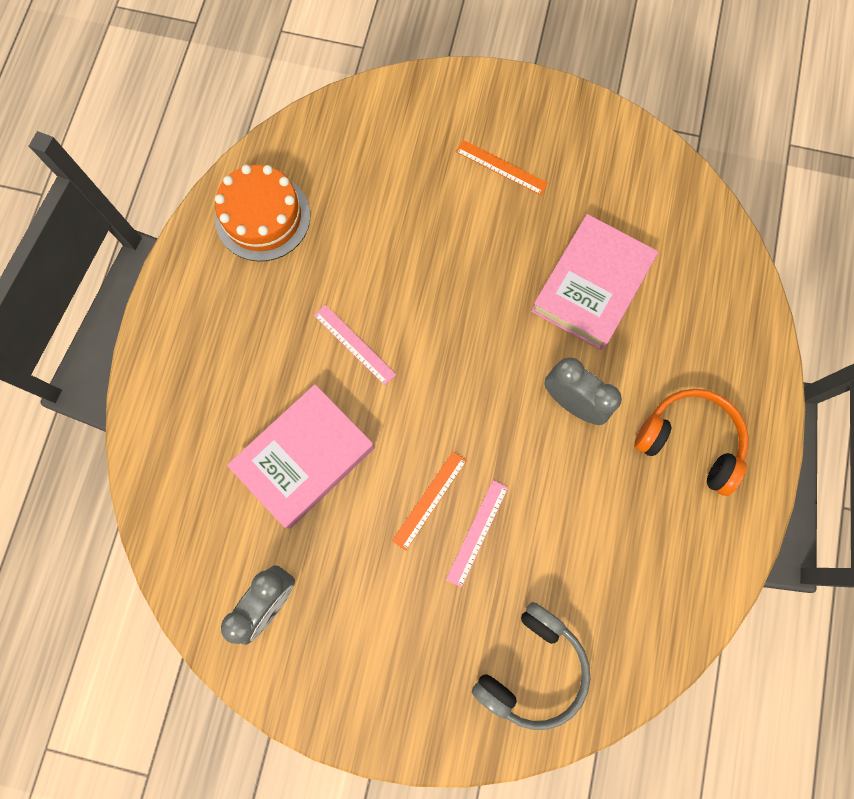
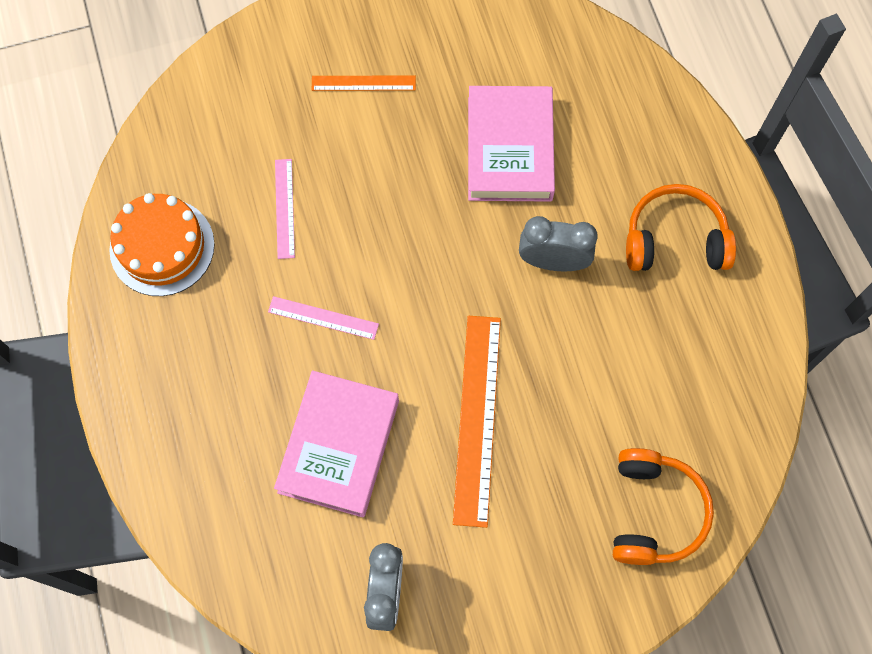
camera: 30 degrees left, 5 degrees down
orange ruler [392,451,467,551] -> orange ruler [453,316,501,528], size x1.89
pink ruler [446,480,508,588] -> pink ruler moved to [275,159,295,259]
grey headphones [472,602,590,730] -> orange headphones [613,448,714,565]

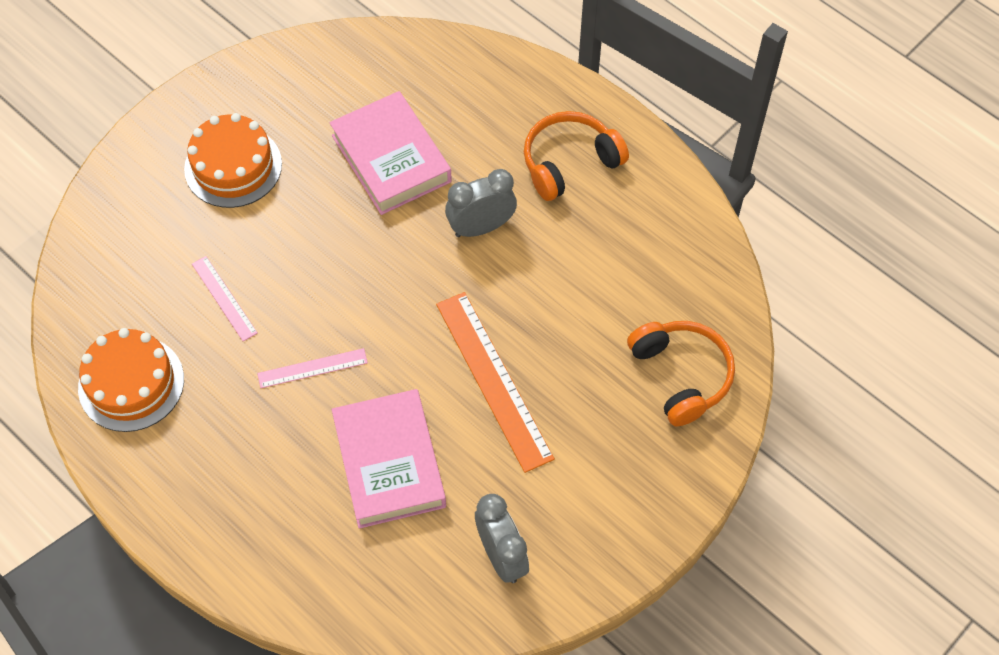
camera: 30 degrees left, 10 degrees down
orange ruler [312,75,416,91] -> orange cake [184,113,282,208]

